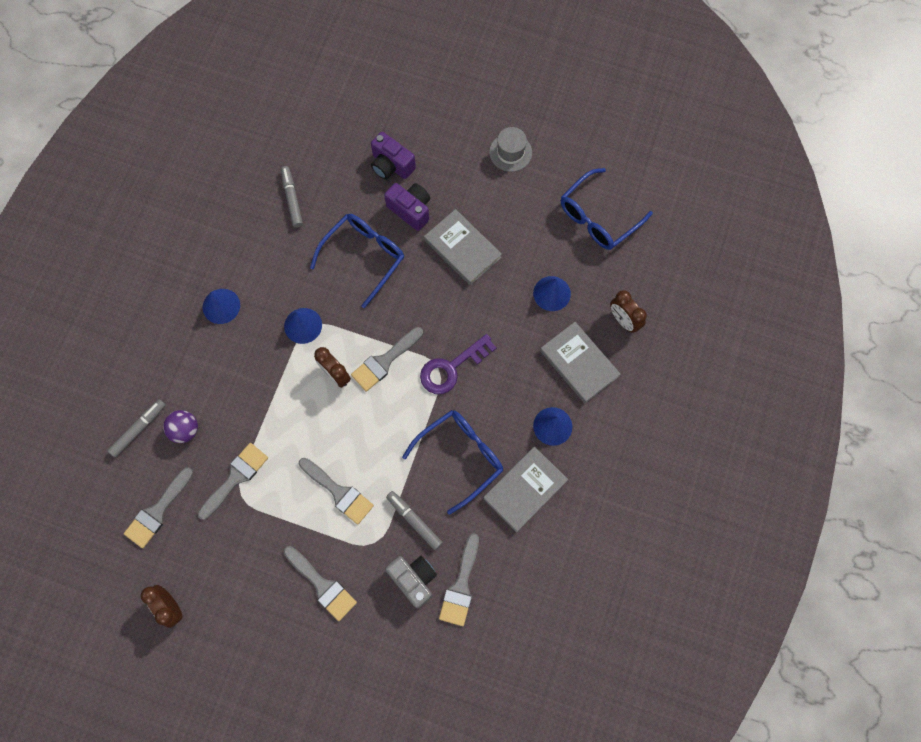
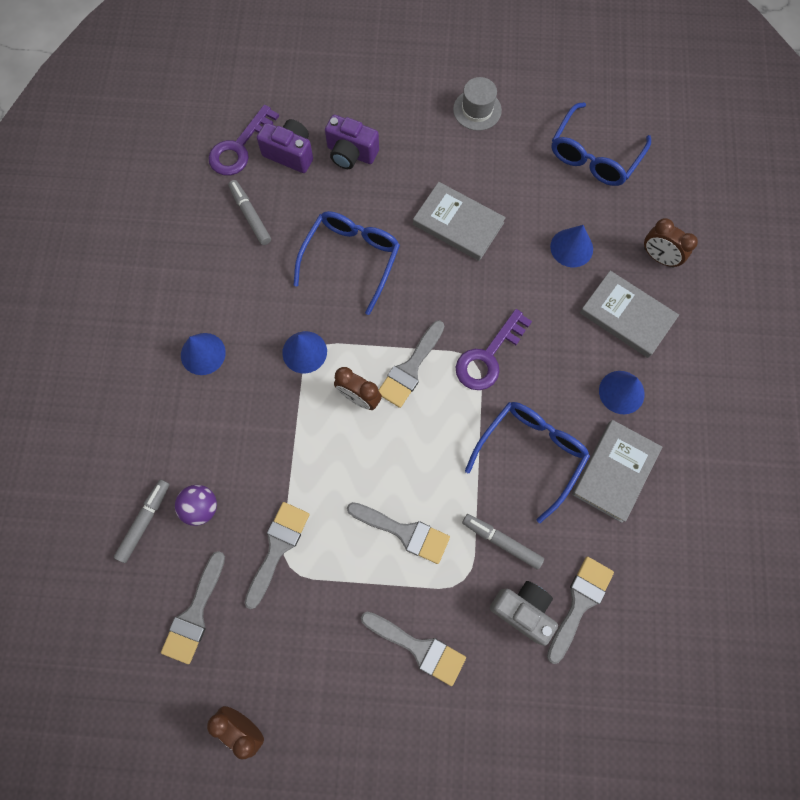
camera: 15 degrees left, 0 degrees up
purple camera [384,183,430,231] -> purple camera moved to [257,119,313,173]
grey brush [439,533,479,626] -> grey brush turned 150 degrees counterclockwise [547,557,614,664]
none -> purple key [208,105,279,175]

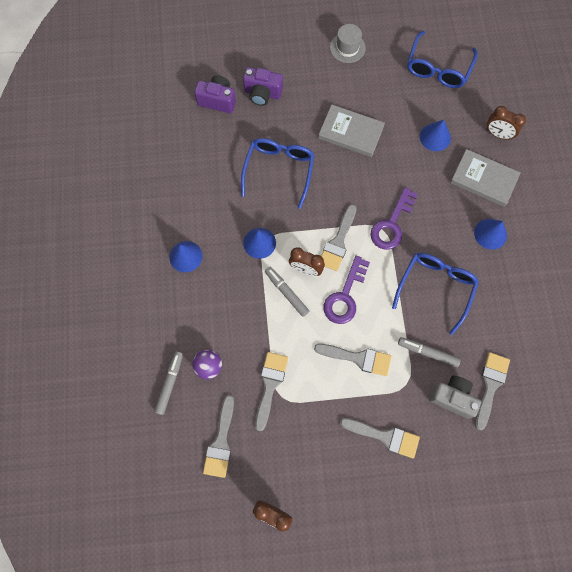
camera: 10 degrees left, 0 degrees up
purple key [208,105,279,175] -> purple key moved to [324,256,370,324]
grey marker [228,180,271,245] -> grey marker moved to [265,267,309,317]
grey book [572,420,662,523] -> none

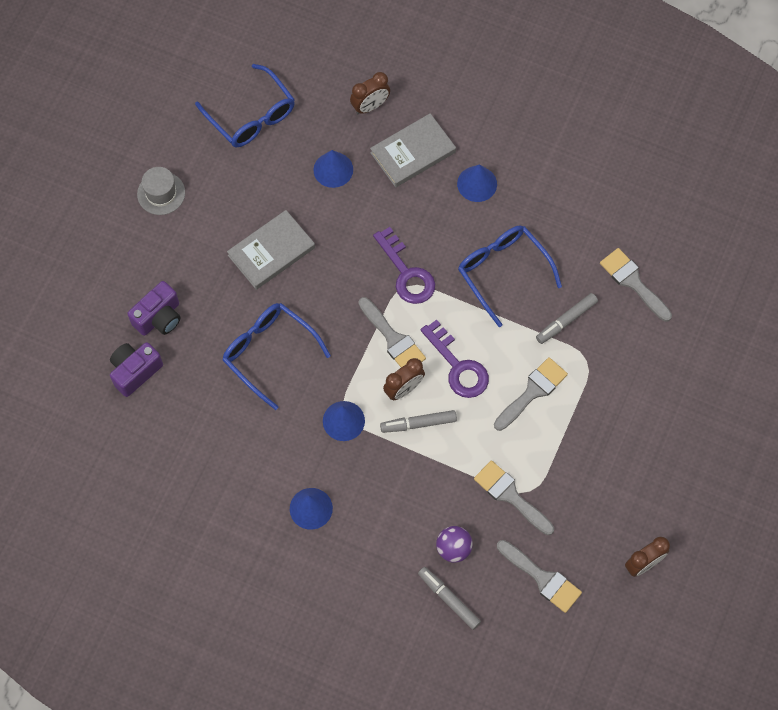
camera: 60 degrees left, 5 degrees down
grey brush [340,418,420,459] -> none
grey camera [429,376,481,418] -> none

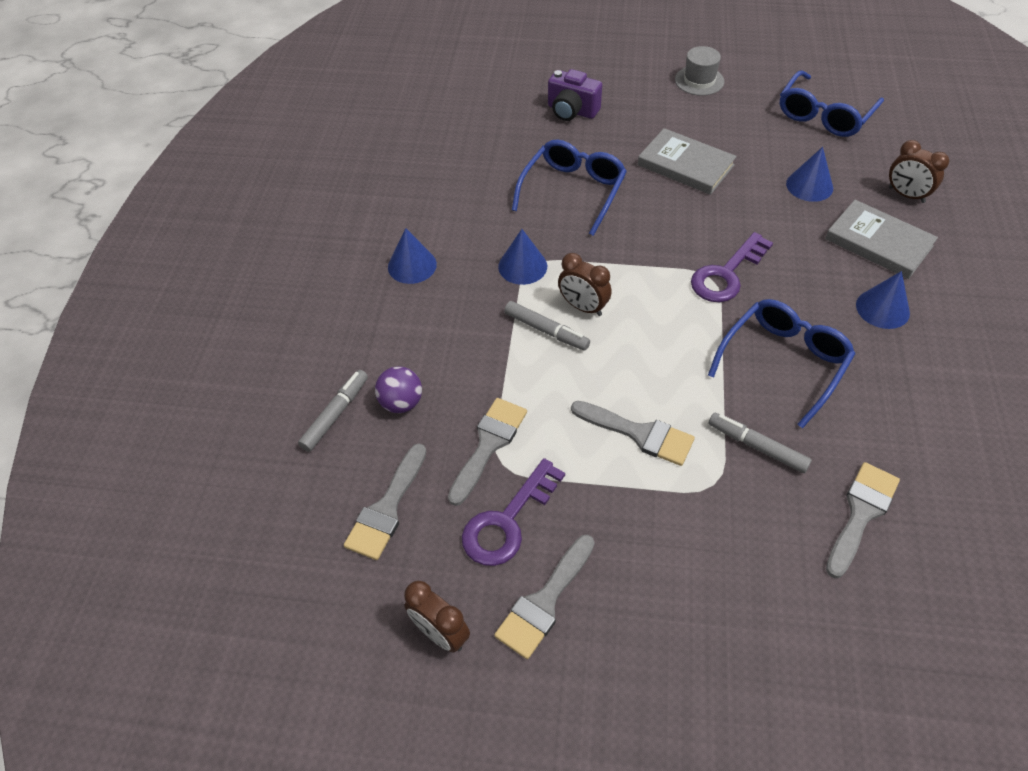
camera: 75 degrees right, 15 degrees down
purple camera [110,342,163,397] -> none
grey brush [358,297,426,367] -> grey brush moved to [494,535,595,659]
grey marker [380,410,457,433] -> grey marker turned 150 degrees clockwise [504,301,590,351]
purple key [420,320,489,398] -> purple key moved to [462,458,565,566]

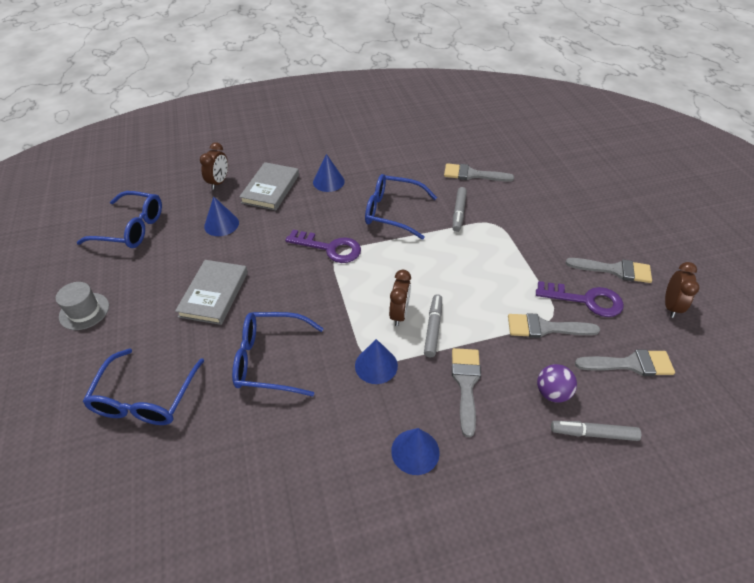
camera: 115 degrees left, 5 degrees down
purple camera [548,69,602,121] -> blue glasses [82,348,204,425]
grey brush [571,401,695,466] -> grey brush moved to [452,348,481,437]

